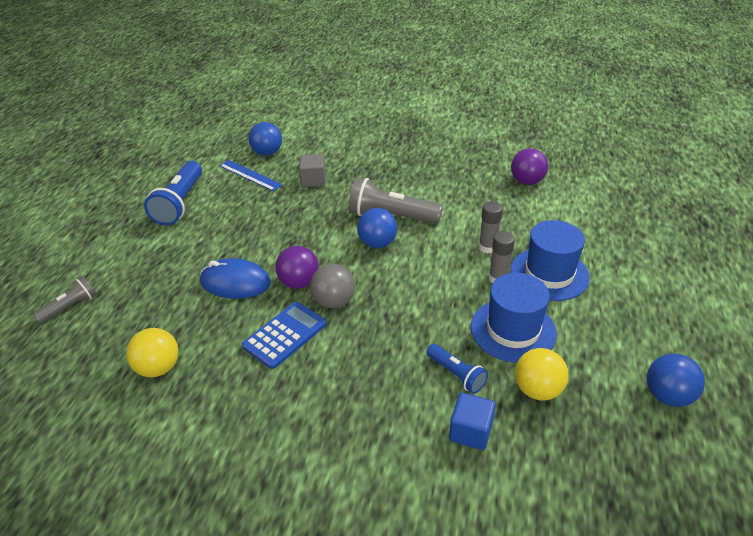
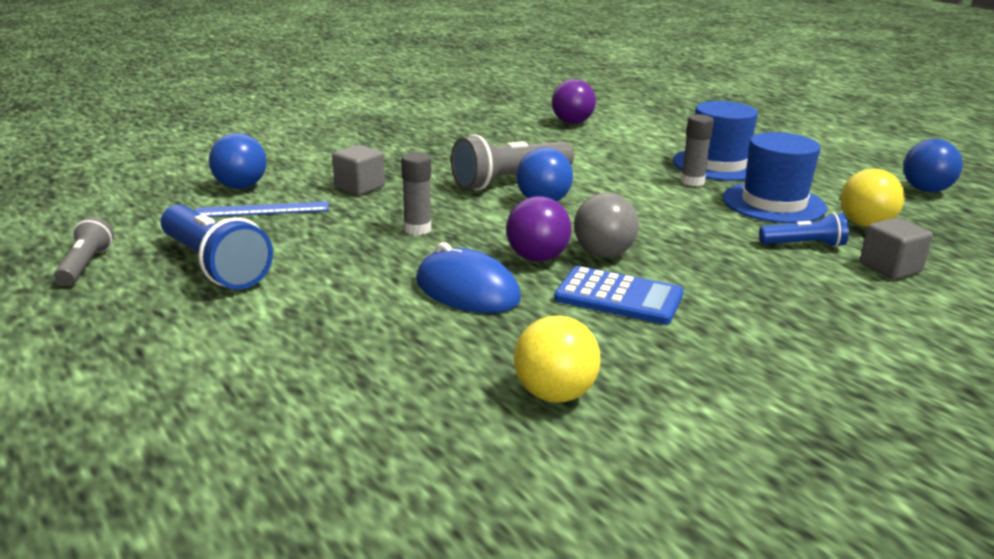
camera: 50 degrees left, 15 degrees down
grey flashlight [33,276,97,324] -> grey flashlight moved to [54,217,114,286]
blue mouse [200,258,271,299] -> blue mouse turned 75 degrees clockwise [416,242,521,313]
blue calculator [242,302,327,369] -> blue calculator turned 120 degrees clockwise [554,266,684,324]
blue cube [449,392,496,450] -> grey cube [860,217,933,279]
grey glue stick [479,201,503,253] -> grey glue stick moved to [401,152,431,235]

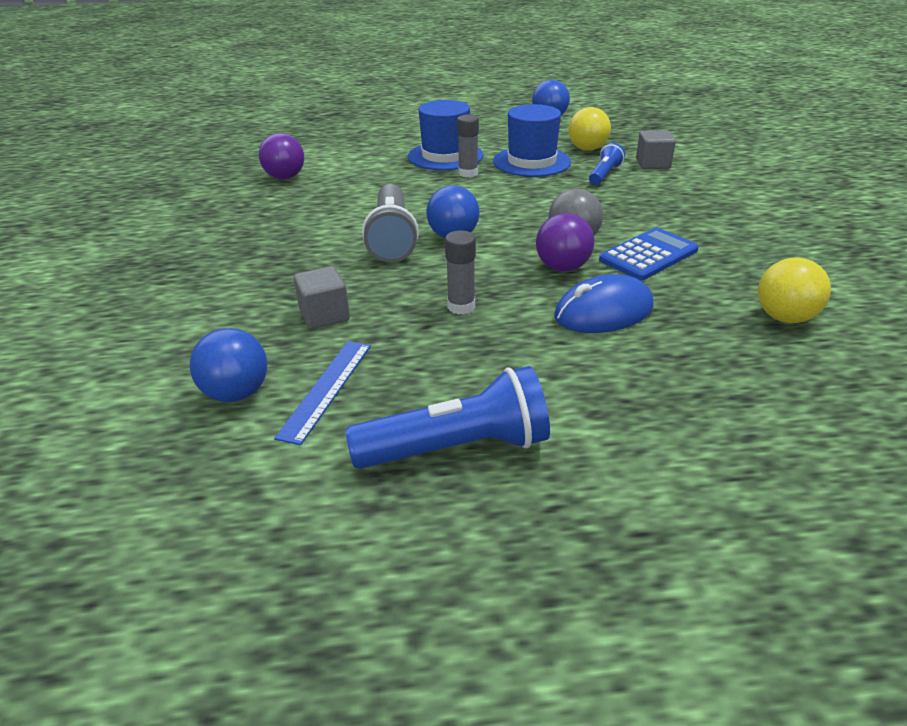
camera: 60 degrees left, 10 degrees up
grey flashlight [54,217,114,286] -> none

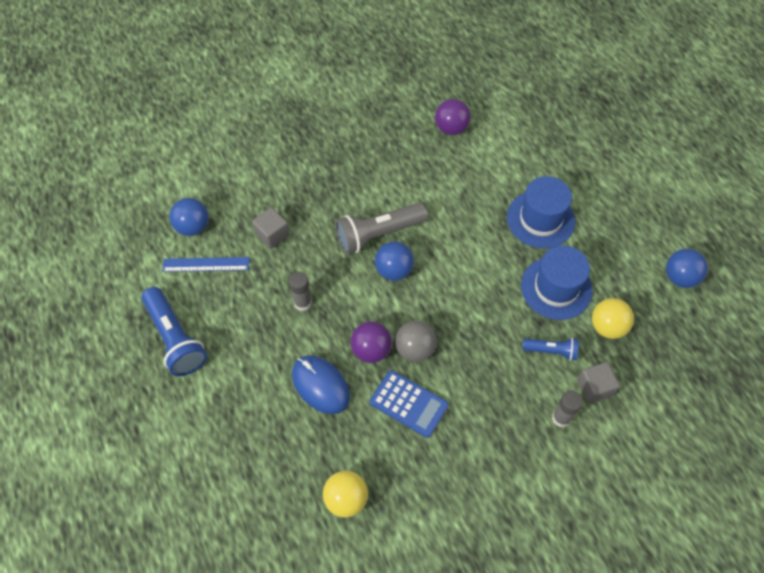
camera: 70 degrees right, 25 degrees up
grey glue stick [457,114,479,177] -> grey glue stick moved to [552,391,583,427]

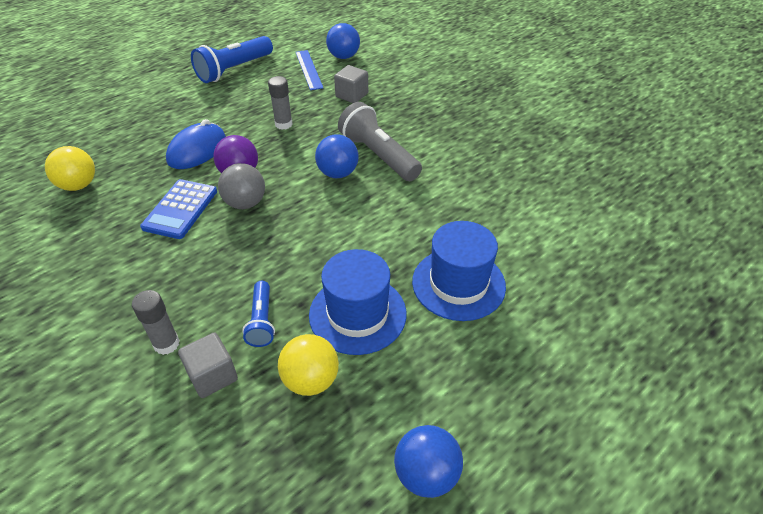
camera: 75 degrees right, 15 degrees down
purple ball [435,99,471,135] -> none

